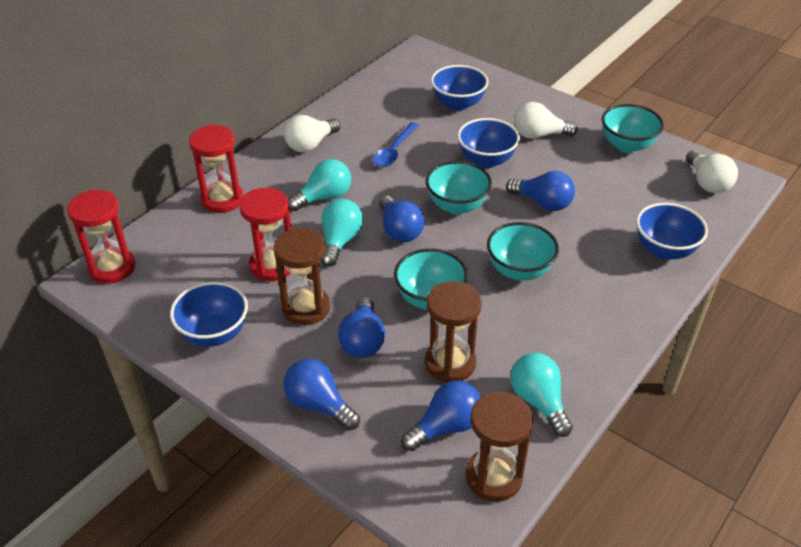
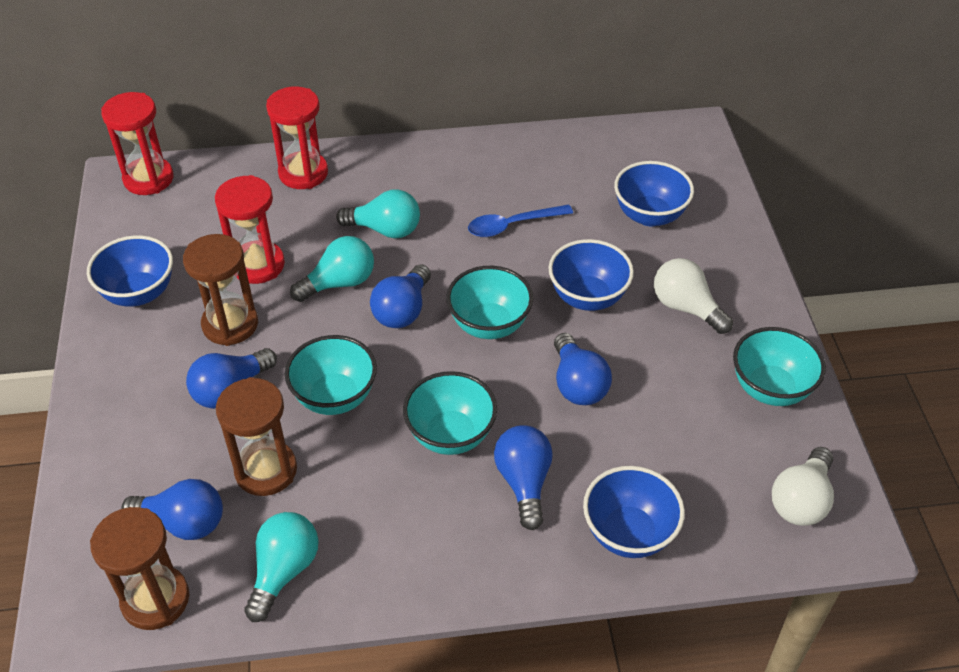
camera: 45 degrees right, 5 degrees up
blue light bulb [283,359,360,430] -> blue light bulb moved to [494,425,553,530]
white light bulb [284,115,340,152] -> none

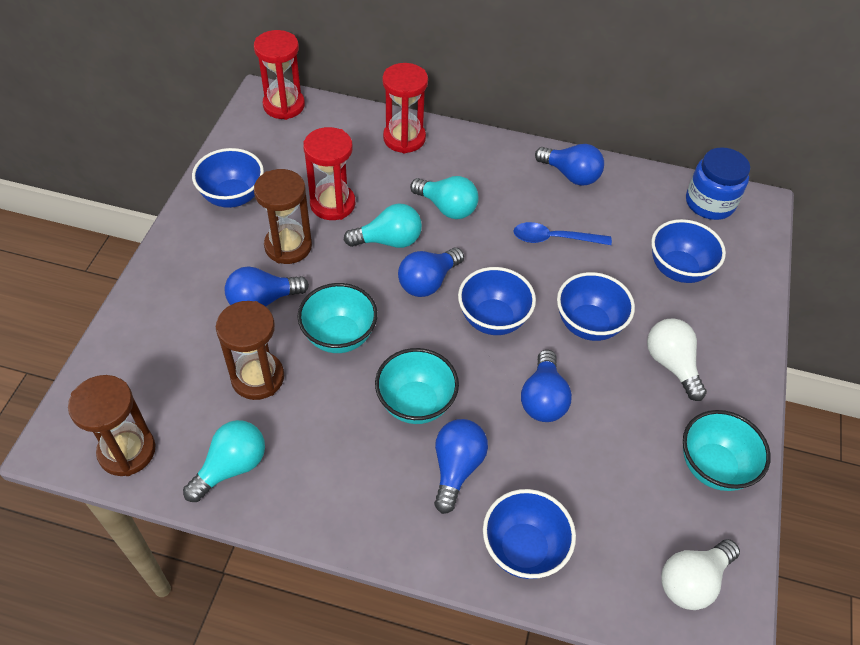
camera: 20 degrees right, 5 degrees up
blue light bulb [121,479,223,540] -> blue light bulb moved to [535,144,604,186]
turquoise bowl [446,266,533,339] -> blue bowl [458,267,536,335]
none -> blue jar [686,147,750,220]

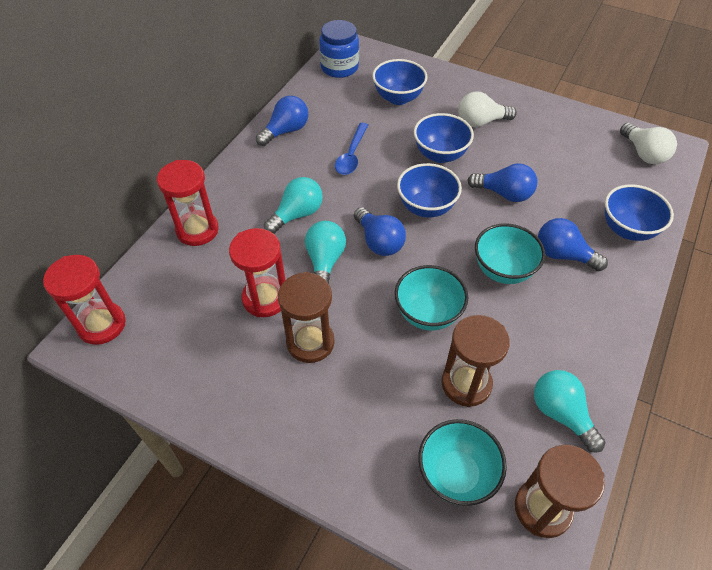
camera: 75 degrees left, 0 degrees up
blue bowl [192,148,264,208] -> none
blue light bulb [225,266,309,307] -> none
turquoise bowl [683,410,771,491] -> turquoise bowl moved to [418,419,507,506]

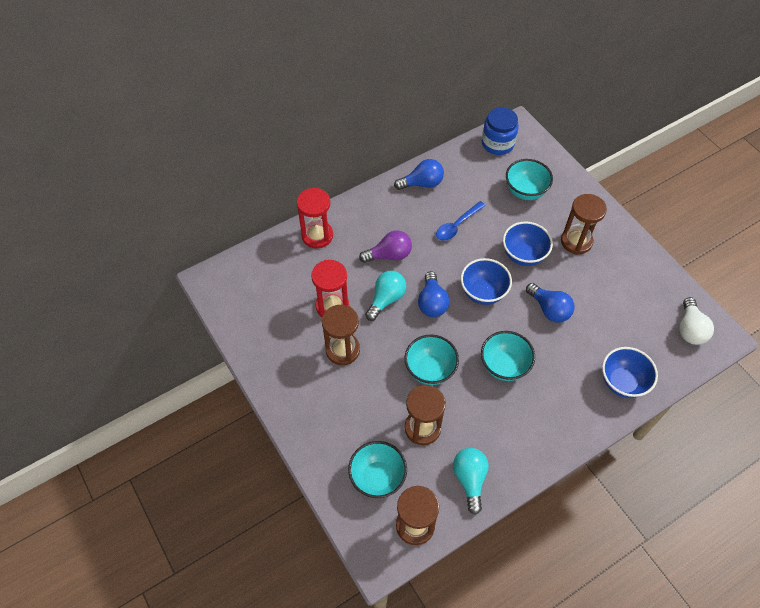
camera: 30 degrees right, 5 degrees up
red hourglass [43,255,126,345] -> none
turquoise light bulb [264,177,323,234] -> purple light bulb [359,230,412,263]
blue bowl [372,59,428,105] -> turquoise bowl [506,159,553,200]
white light bulb [458,91,517,127] -> brown hourglass [561,194,607,255]
blue light bulb [538,218,608,271] -> none

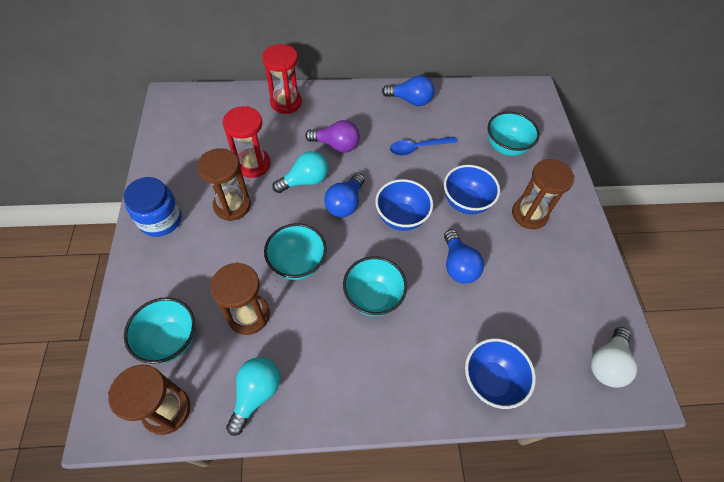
camera: 25 degrees right, 0 degrees up
blue jar [482,107,519,155] -> blue jar moved to [124,177,182,237]

